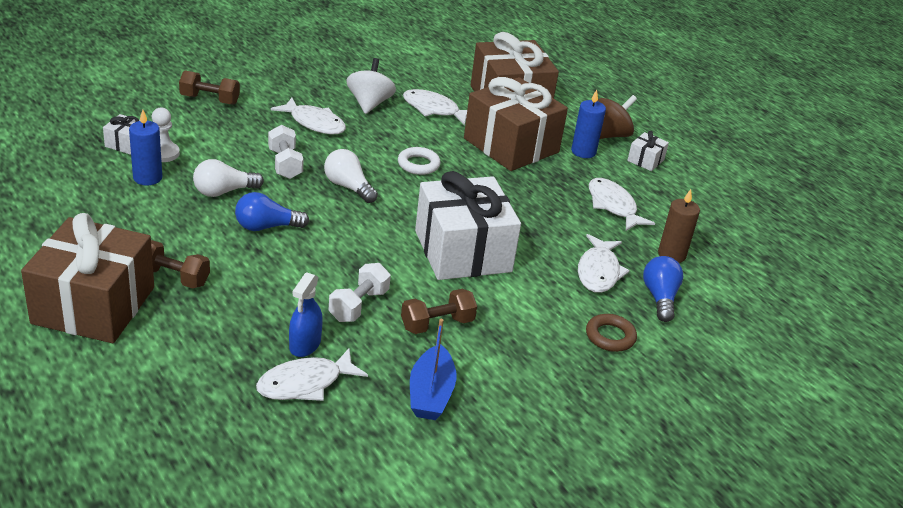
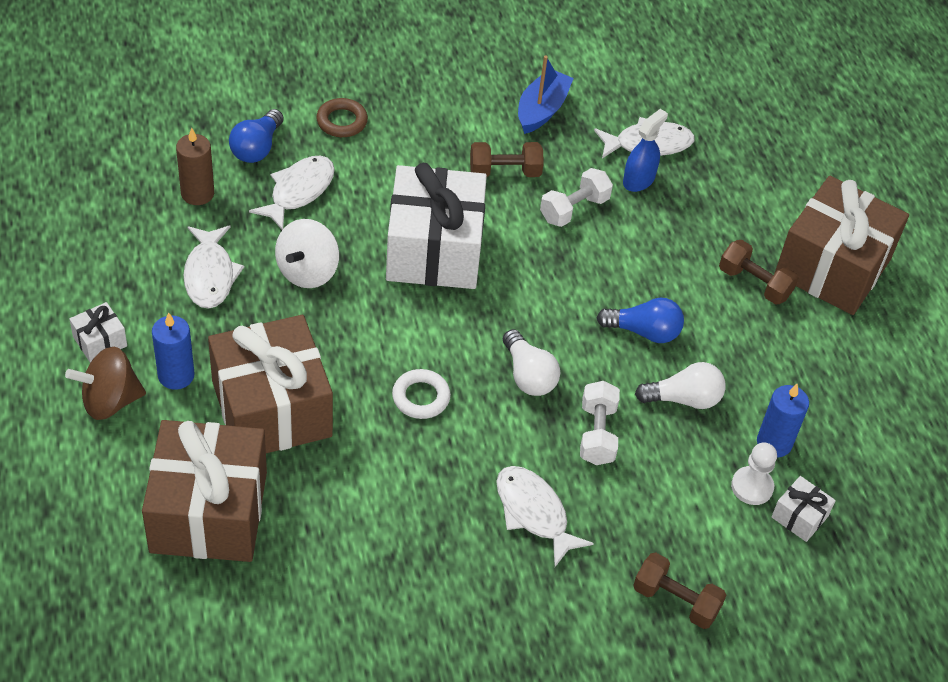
camera: 160 degrees left, 15 degrees up
white spinning top [346,58,396,114] -> white spinning top moved to [275,219,339,288]
white fish [403,89,467,126] -> none

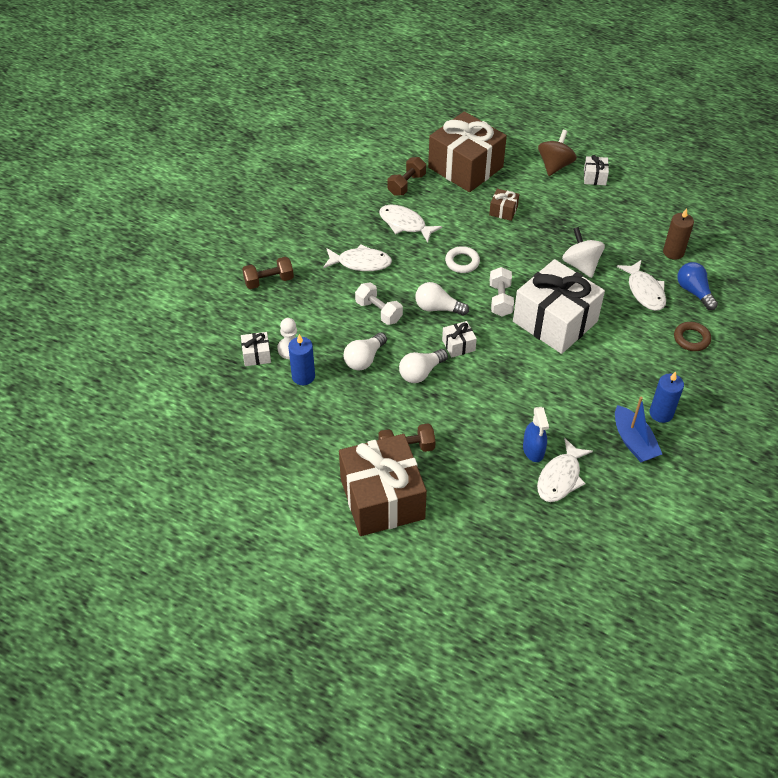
camera: 135 degrees right, 0 degrees up
blue candle [152,312,195,390] -> blue candle moved to [650,371,684,423]
white fish [184,225,244,309] -> white fish moved to [379,205,442,243]
brown gift [208,315,333,453] -> brown gift [489,189,519,221], size x0.41
brown dumbbell [470,142,544,177] -> brown dumbbell moved to [387,157,426,196]
white dumbbell [540,168,613,227] -> white dumbbell moved to [490,267,514,317]
blue light bulb [597,298,684,343] -> white light bulb [399,349,448,383]
none -> white gift [442,321,477,358]

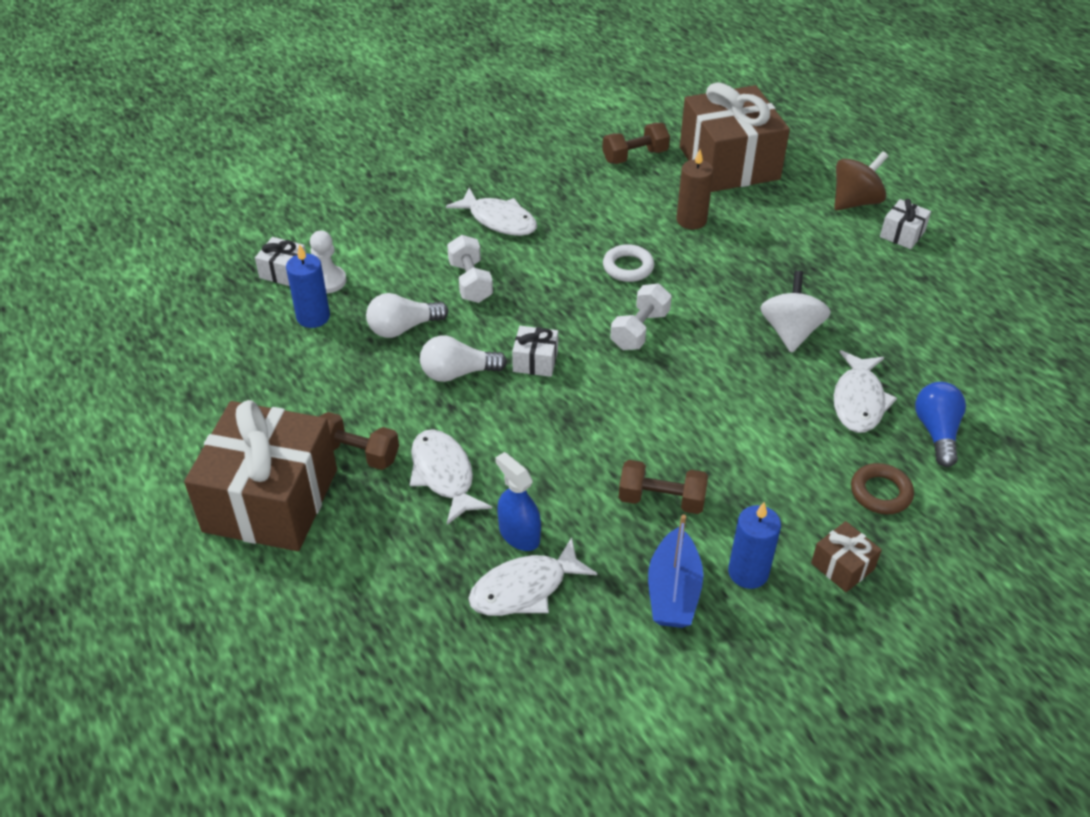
camera: 30 degrees right, 5 degrees down
brown dumbbell [242,257,294,289] -> brown dumbbell moved to [618,460,708,514]
white fish [379,205,442,243] -> white fish moved to [410,429,492,525]
white light bulb [415,282,469,316] -> none
brown gift [489,189,519,221] -> brown gift moved to [811,521,882,592]
white gift [513,259,605,354] -> none
blue spray bottle [523,407,549,462] -> blue spray bottle turned 120 degrees clockwise [495,452,541,551]
brown candle [663,208,694,260] -> brown candle moved to [676,149,714,230]

